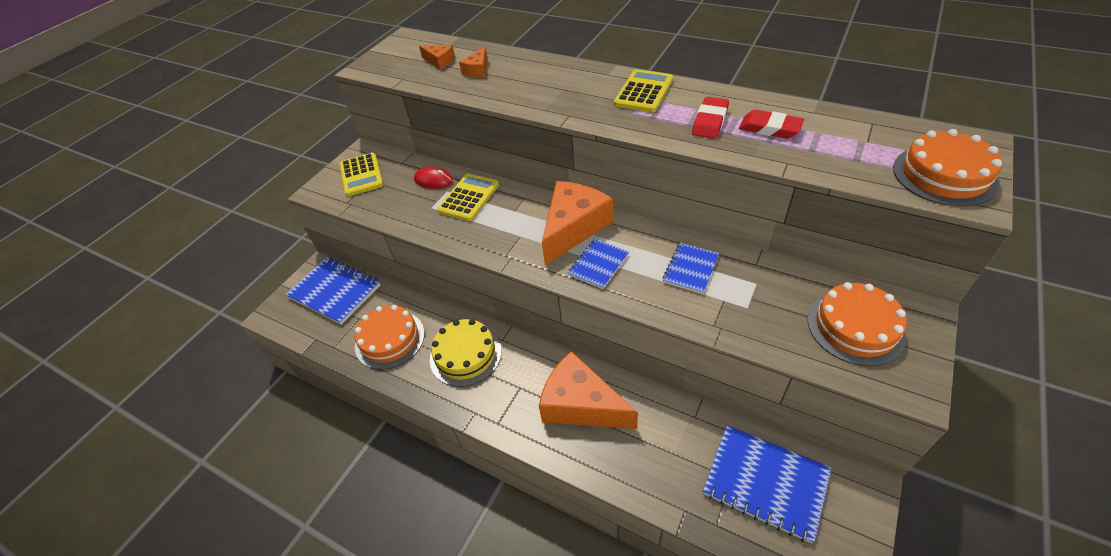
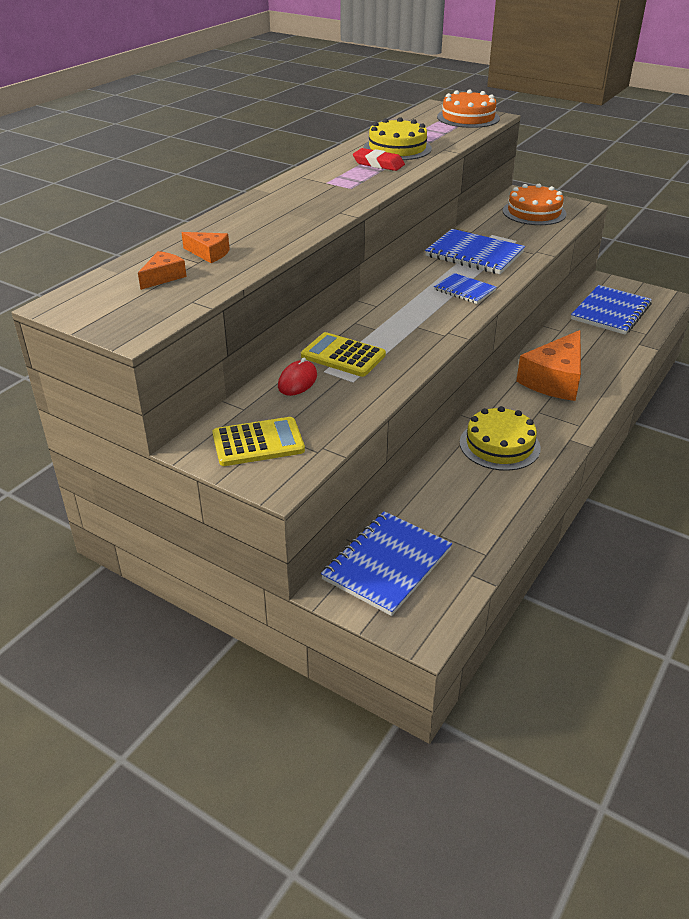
camera: 90 degrees left, 10 degrees down
orange cake [355,305,425,370] -> none
orange cheese [542,181,613,265] -> none
yellow calculator [614,69,673,113] -> none
blue notebook [663,243,719,294] -> blue notebook [425,229,525,274], size x1.74
red eraser [739,110,804,139] -> yellow cake [363,117,432,160]

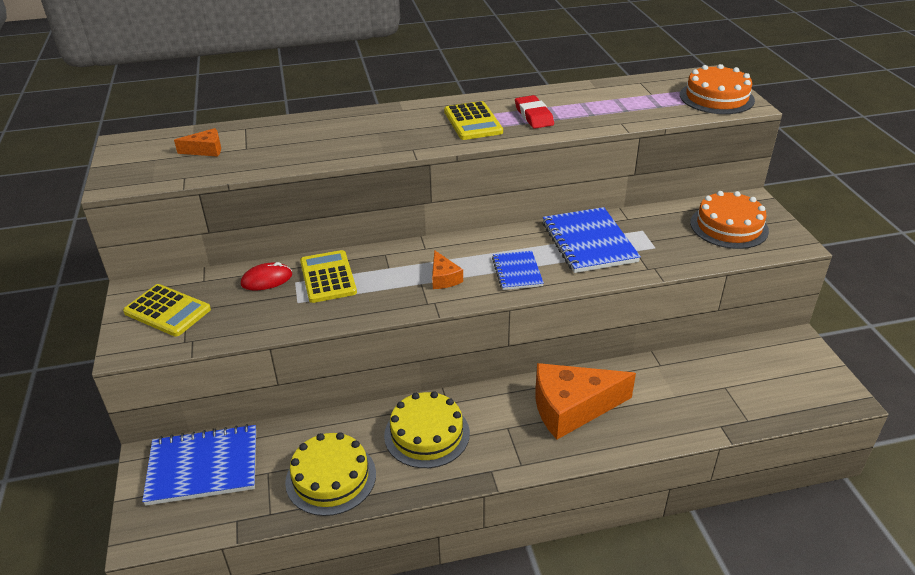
camera: 45 degrees right, 0 degrees up
orange cheese [181,232,230,263] -> orange cheese moved to [432,250,463,289]
yellow cake [363,117,432,160] -> yellow cake moved to [285,432,376,516]
blue notebook [571,285,652,335] -> none
none -> yellow calculator [444,101,503,140]

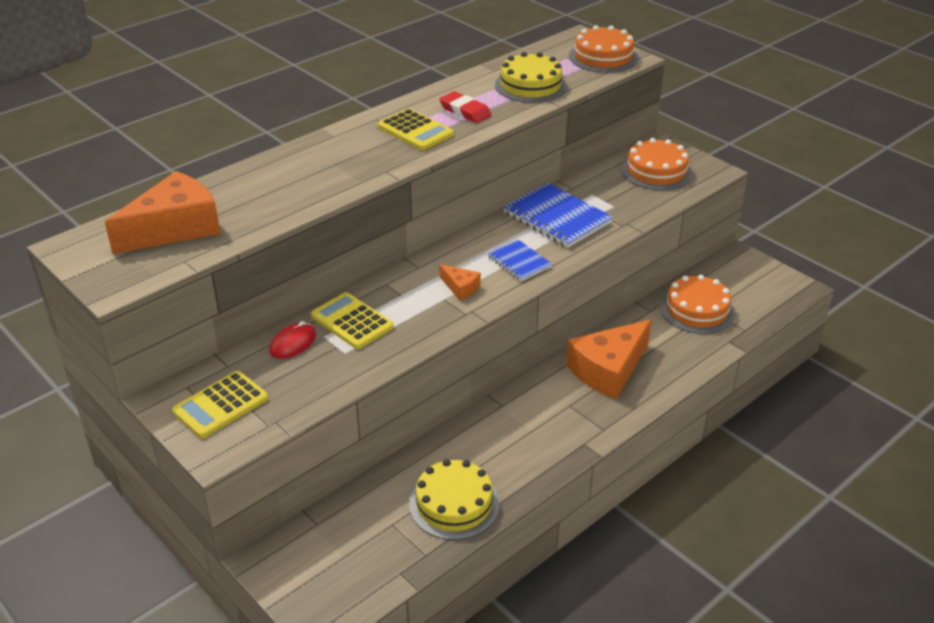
camera: 30 degrees left, 0 degrees up
yellow calculator [123,284,211,337] -> yellow calculator turned 135 degrees clockwise [172,371,268,438]
blue notebook [142,424,256,506] -> none
orange cheese [174,128,221,157] -> orange cheese [105,171,221,254], size x2.19
yellow cake [384,391,470,468] -> yellow cake moved to [495,52,567,103]
none -> orange cake [660,274,735,334]

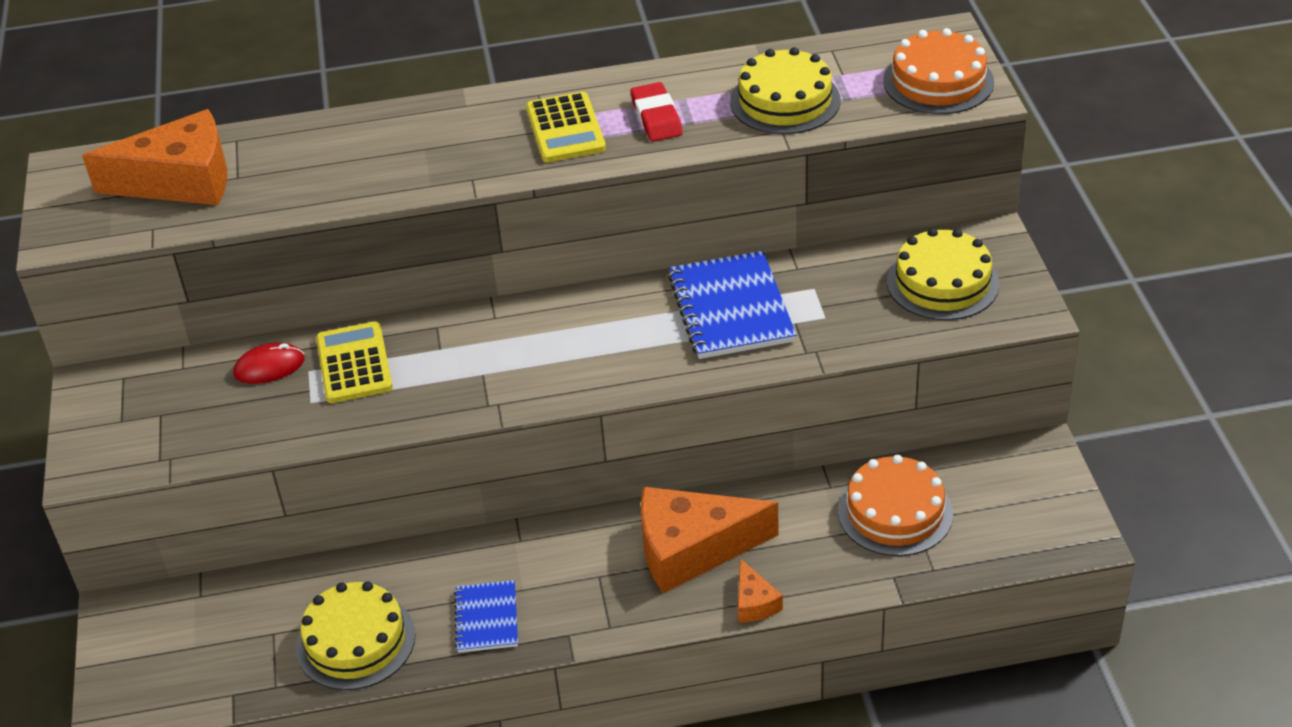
camera: 35 degrees right, 5 degrees up
yellow calculator [172,371,268,438] -> none
orange cheese [439,264,481,300] -> orange cheese moved to [738,558,783,623]
blue notebook [487,240,552,281] -> blue notebook moved to [454,580,518,653]
orange cake [622,138,693,190] -> yellow cake [887,228,1000,320]

